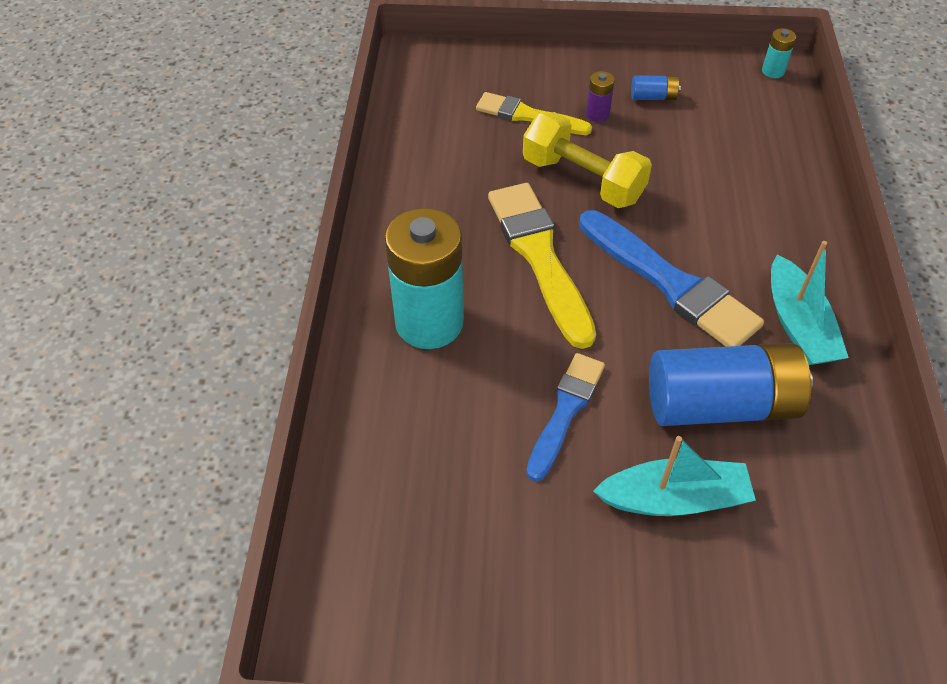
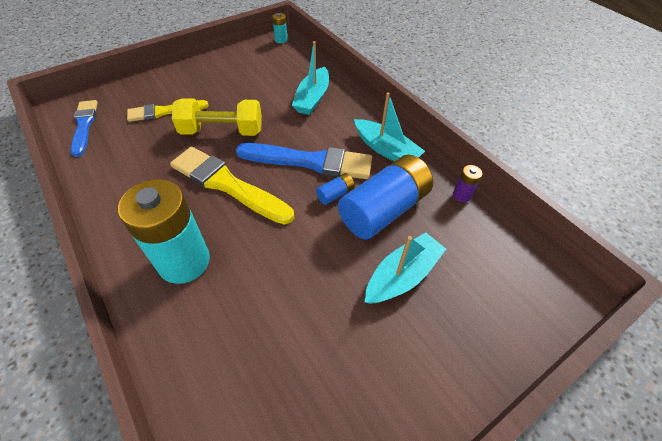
camera: 40 degrees left, 0 degrees up
blue brush [526,353,605,481] -> blue brush moved to [71,100,98,157]
purple battery [586,71,615,122] -> purple battery moved to [453,165,483,202]
blue battery [631,76,681,100] -> blue battery moved to [316,173,355,205]
none -> turquoise boat [292,41,329,115]

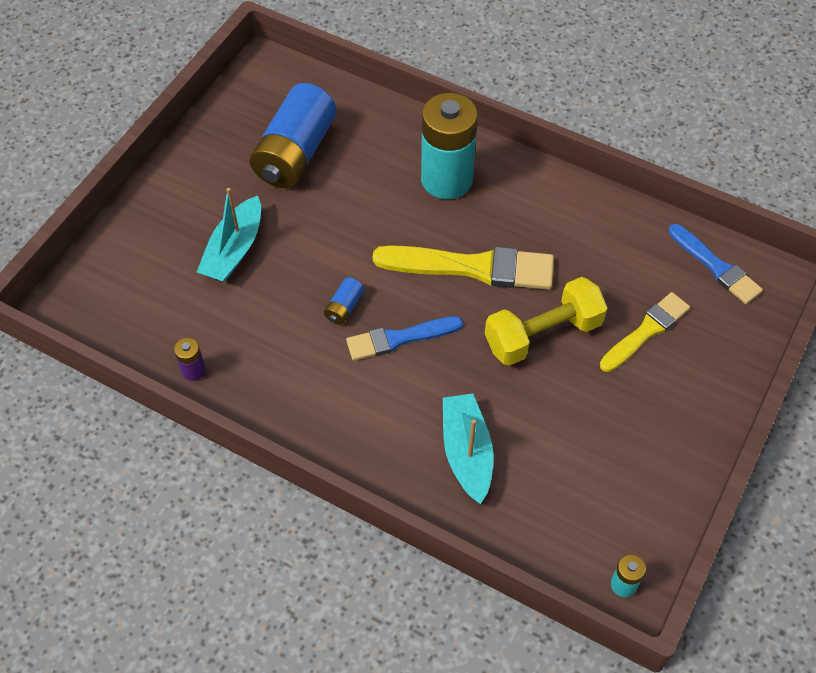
camera: 155 degrees right, 5 degrees up
blue brush [236,143,372,179] -> blue brush [346,316,463,361], size x0.63
blue battery [338,155,433,240] -> blue battery moved to [250,83,337,188]
turquoise boat [354,92,425,161] -> none

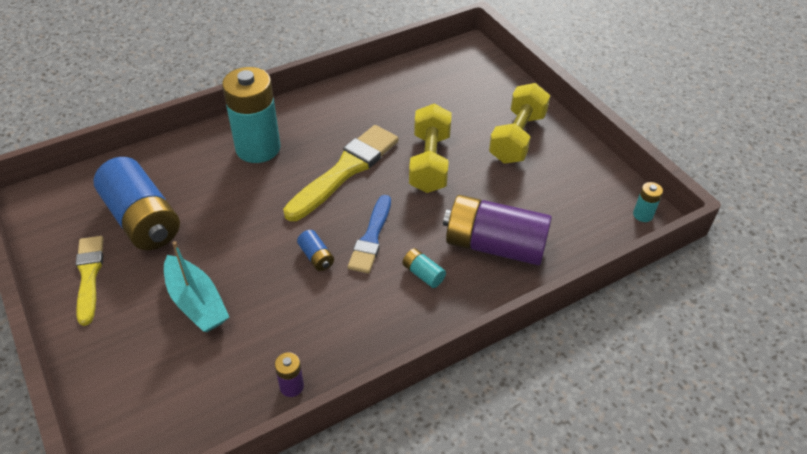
camera: 60 degrees left, 10 degrees down
turquoise boat [443,393,494,504] -> purple battery [443,195,552,265]
yellow brush [600,292,690,372] -> yellow brush moved to [76,236,104,326]
blue brush [668,224,763,304] -> none
none -> turquoise battery [402,248,446,288]
none -> yellow dumbbell [489,83,550,164]

